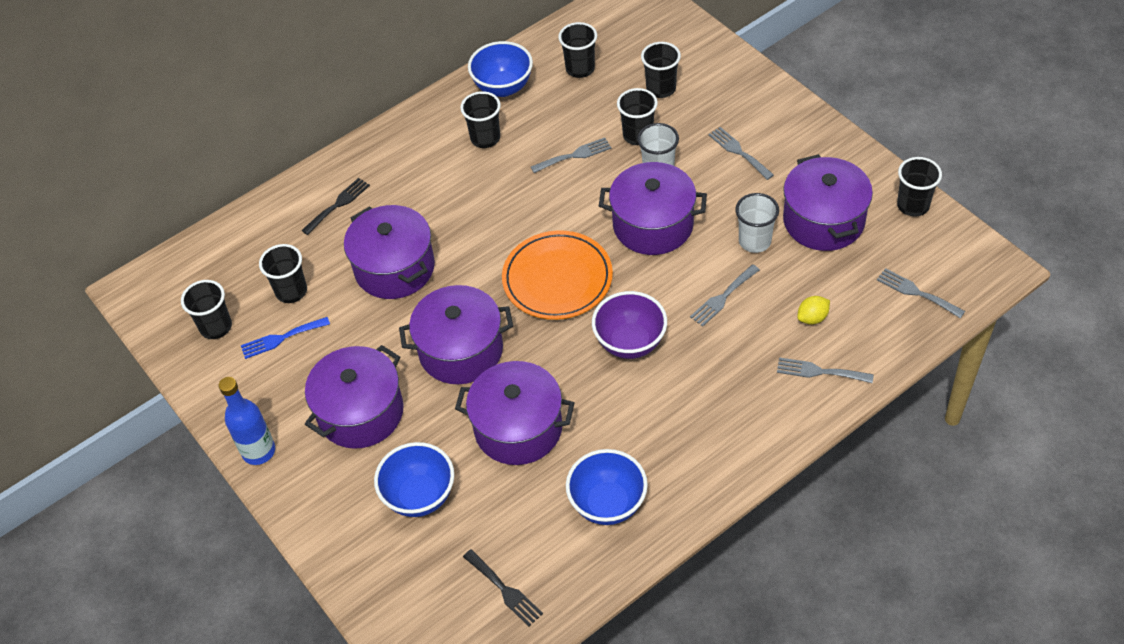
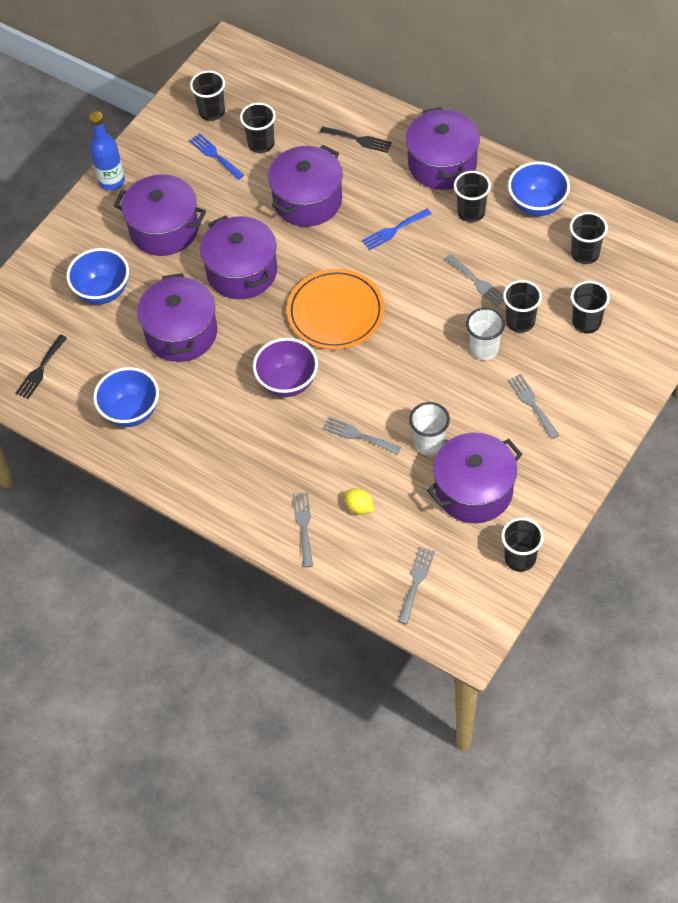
camera: 70 degrees right, 5 degrees up
purple pot [599,162,707,255] -> purple pot moved to [406,107,480,190]
grey fork [708,127,774,180] -> grey fork turned 60 degrees counterclockwise [508,374,559,439]
none -> blue fork [362,208,432,250]

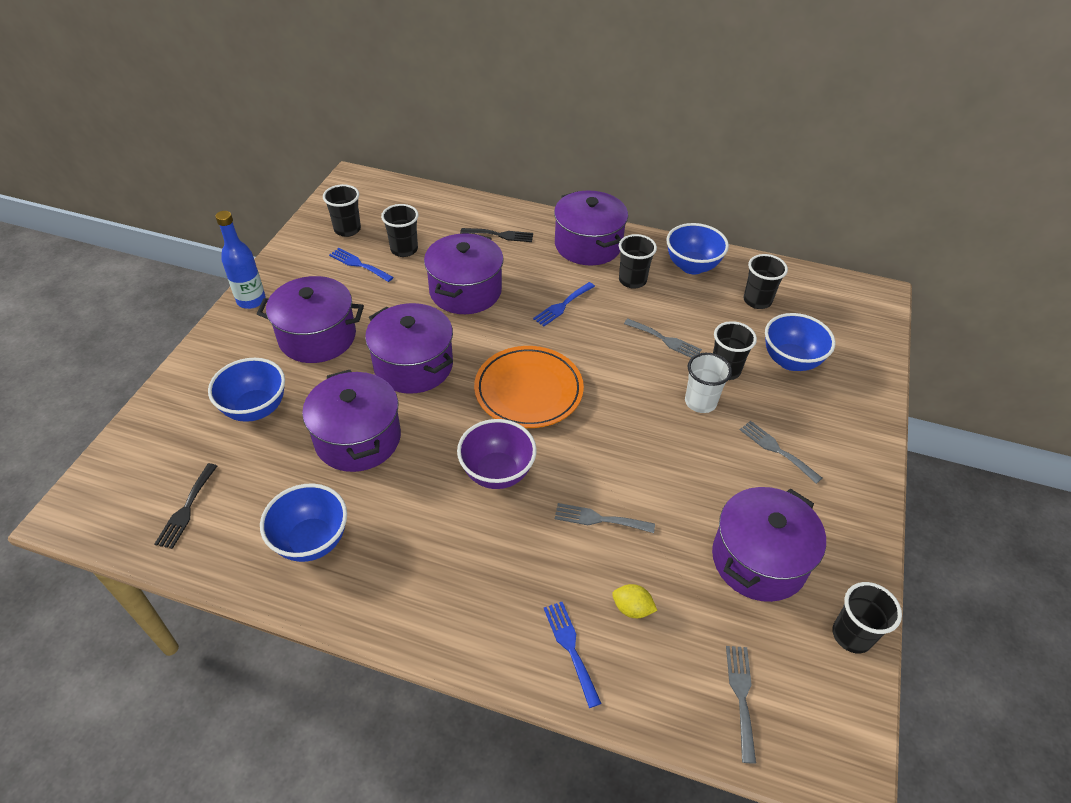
camera: 20 degrees left, 10 degrees down
grey fork [292,492,313,567] -> blue fork [544,602,602,708]
white cup [409,402,450,455] -> none
black cup [571,281,610,334] -> blue bowl [765,313,835,371]

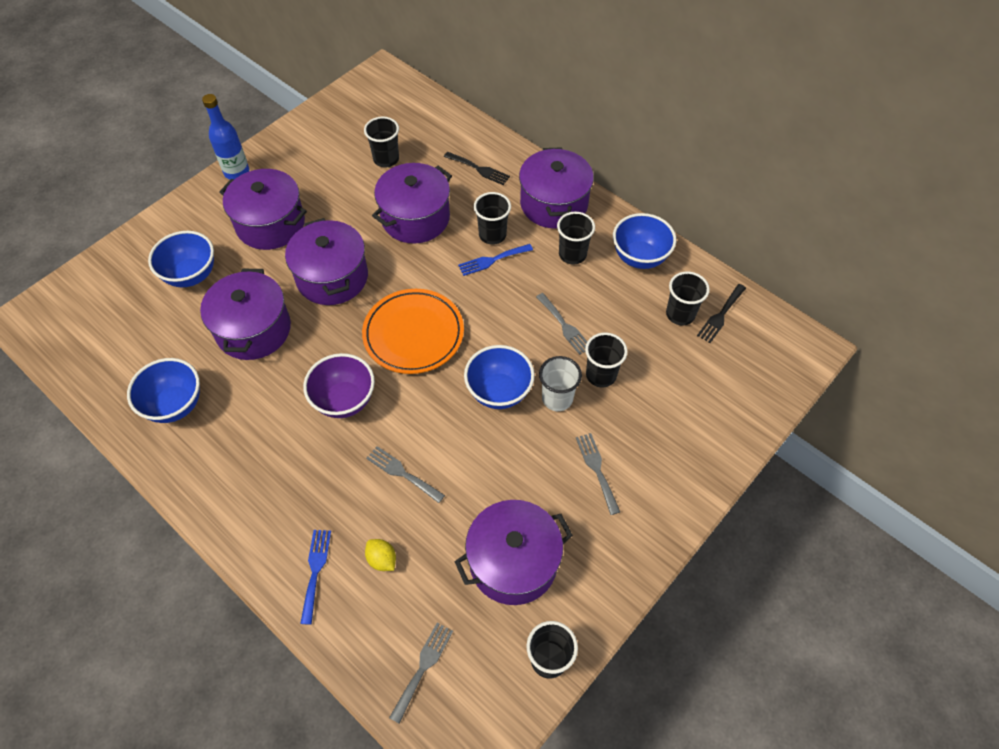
camera: 25 degrees right, 10 degrees up
black fork [154,463,217,549] -> black fork moved to [697,284,746,343]
black cup [323,184,361,237] -> black cup moved to [474,192,511,245]
blue fork [329,248,394,282] -> none
blue bowl [765,313,835,371] -> blue bowl moved to [464,345,535,409]

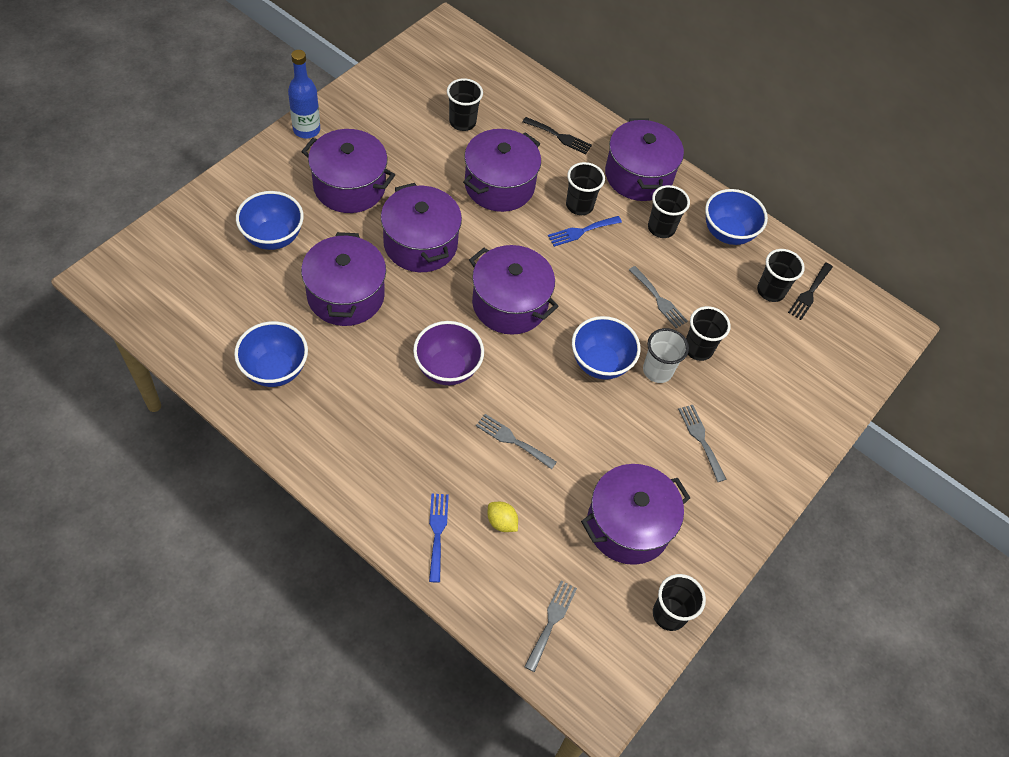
camera: 10 degrees left, 0 degrees up
orange plate [362,289,464,374] -> purple pot [469,245,559,335]

